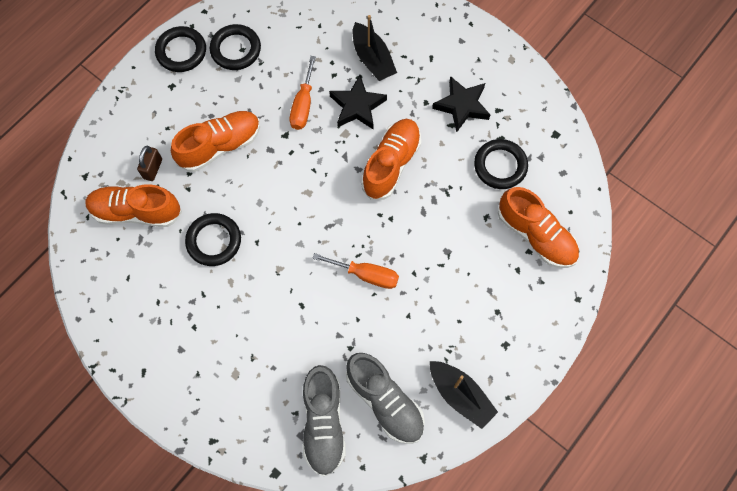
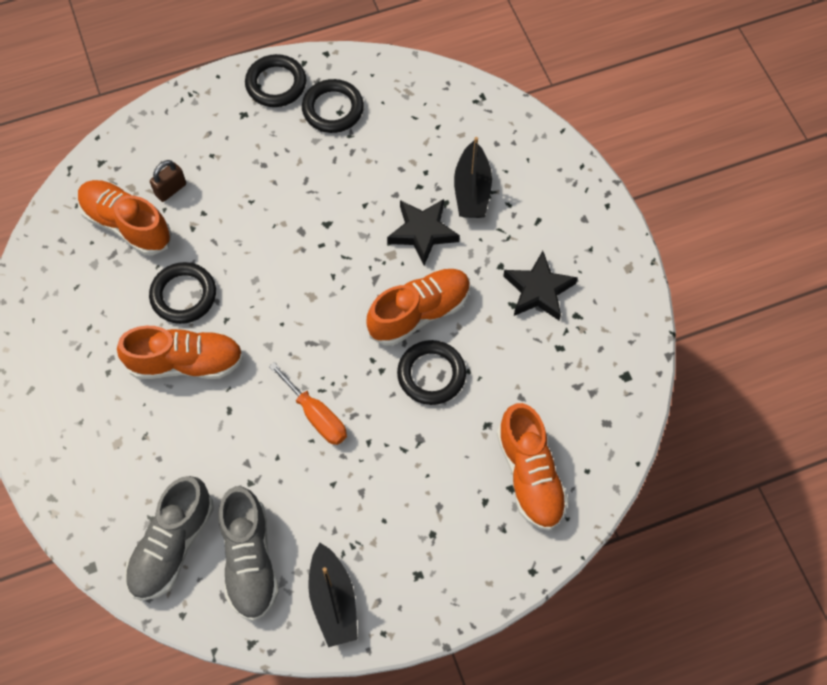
camera: 30 degrees right, 5 degrees down
orange shoe [171,111,260,172] -> orange shoe moved to [117,326,244,379]
orange screwdriver [289,56,316,130] -> none
black ring [474,139,528,189] -> black ring moved to [397,340,466,405]

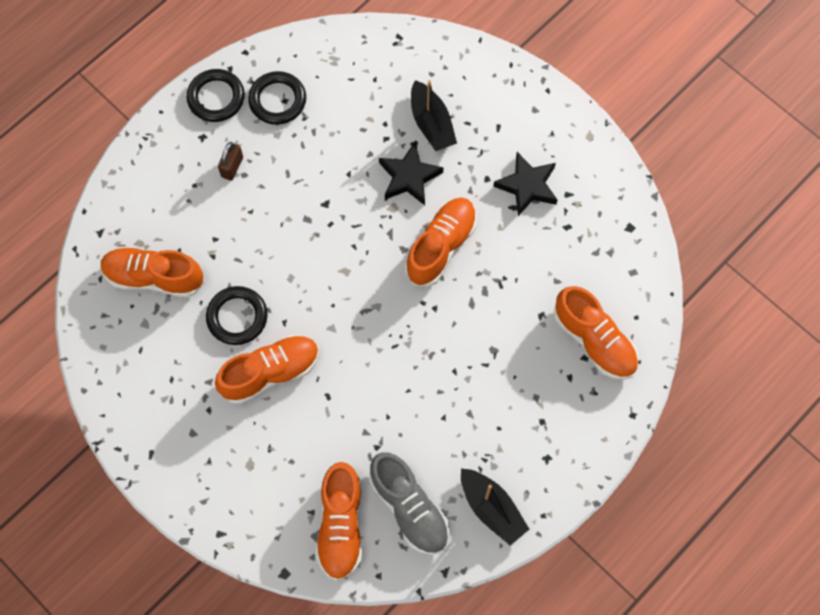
camera: 25 degrees left, 5 degrees up
grey shoe [125,476,214,600] -> orange shoe [316,462,362,581]
brown padlock [150,160,186,202] -> brown padlock moved to [218,142,243,181]
orange screwdriver [269,362,347,445] -> none
black ring [397,340,466,405] -> none

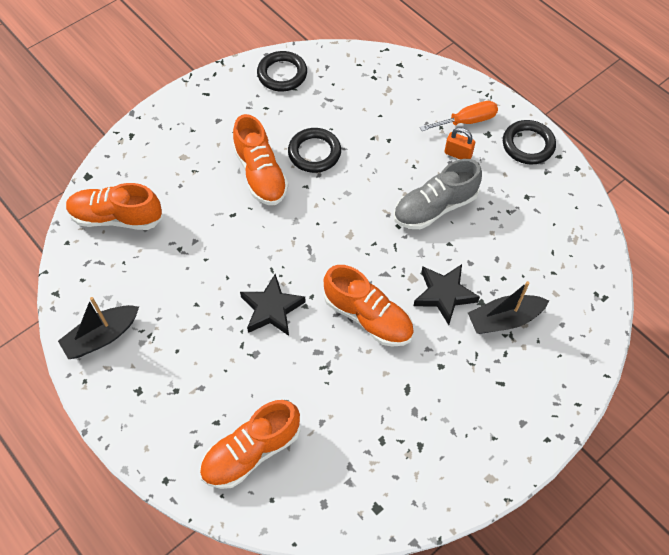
camera: 95 degrees right, 10 degrees down
orange shoe [100,247,205,298] -> none
brown padlock [218,142,243,181] -> orange padlock [445,127,475,159]
black ring [248,71,306,125] -> black ring moved to [257,51,307,91]
grey shoe [369,452,449,555] -> grey shoe moved to [394,159,482,229]
black star [493,152,557,216] -> black star moved to [240,274,306,336]
none -> orange screwdriver [420,101,498,131]

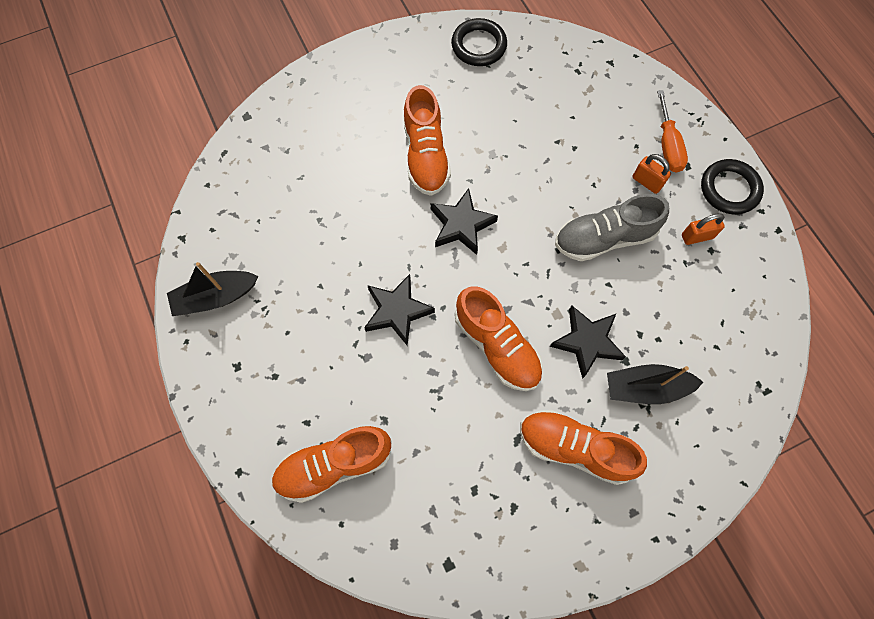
camera: 15 degrees right, 10 degrees up
orange shoe [66,183,163,230] -> orange shoe moved to [520,410,647,485]
black ring [288,128,341,173] -> none
orange screwdriver [420,101,498,131] -> orange screwdriver turned 90 degrees clockwise [657,90,688,173]
none -> black star [431,188,498,255]
none -> orange padlock [682,213,725,245]

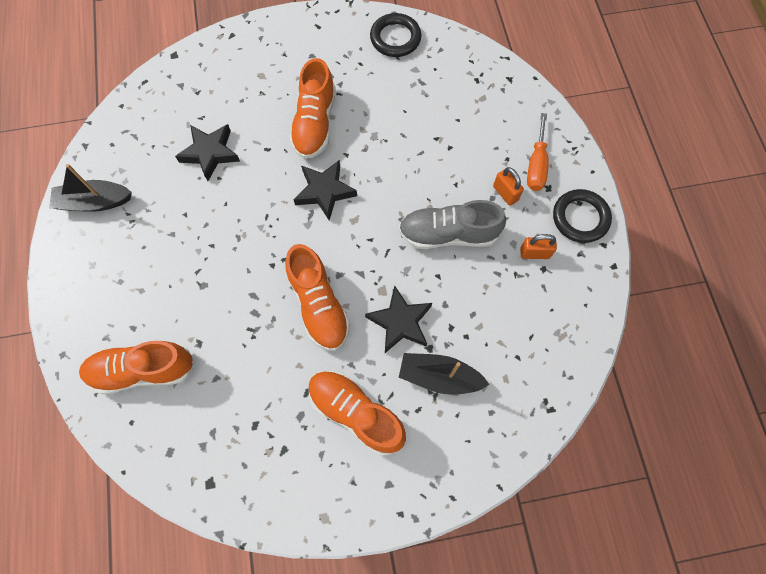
camera: 15 degrees right, 0 degrees up
black star [364,274,435,345] -> black star moved to [175,124,240,181]

